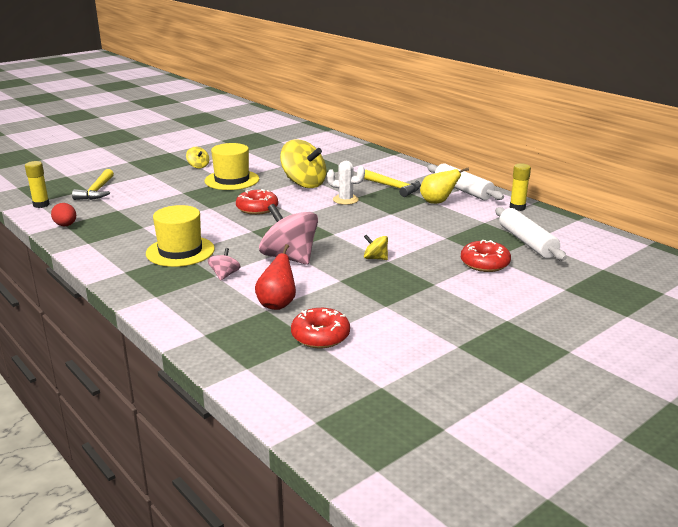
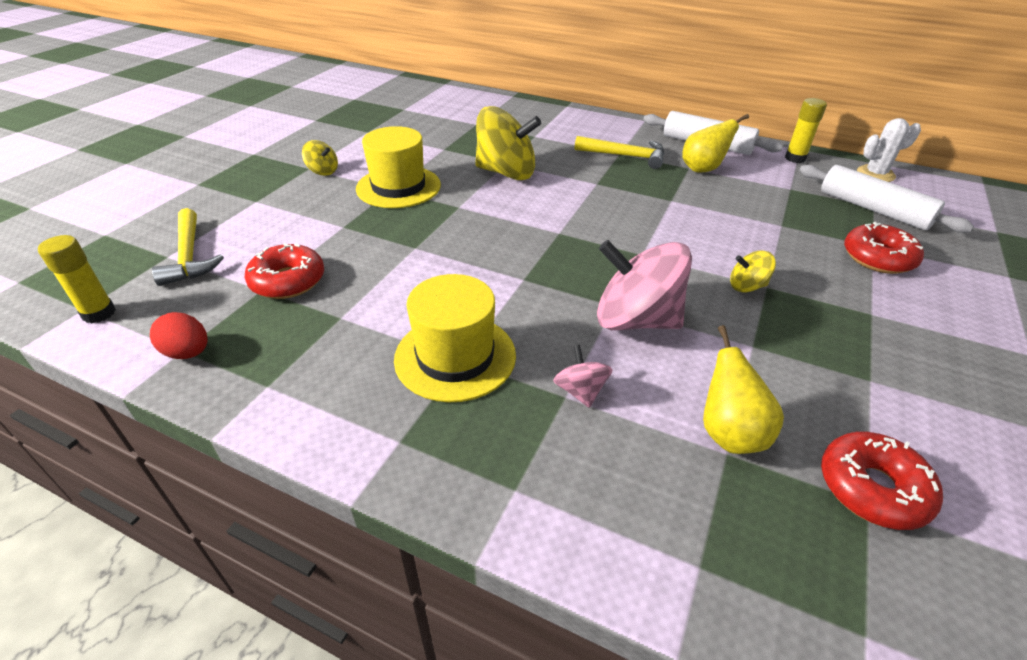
camera: 25 degrees left, 15 degrees up
red donut [236,189,278,215] -> red donut moved to [245,243,324,299]
red pear [255,244,296,310] -> yellow pear [703,325,784,454]
white cactus [327,161,365,205] -> white cactus moved to [857,118,921,182]

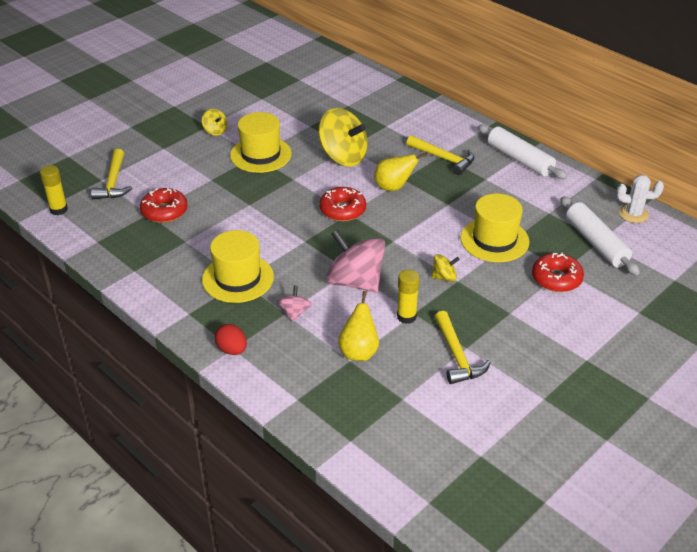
camera: 20 degrees right, 0 degrees up
red egg [150,312,208,359] -> red egg moved to [215,324,247,355]
yellow pear [682,114,749,173] -> yellow pear moved to [374,153,427,191]
yellow spinning top [730,251,776,292] -> yellow spinning top turned 150 degrees clockwise [431,254,460,282]
yellow glue stick [785,98,827,163] -> yellow glue stick moved to [397,269,420,324]
red donut [821,432,943,530] -> red donut moved to [319,187,366,222]
none -> yellow hammer [435,311,491,384]
none -> yellow hat [460,194,529,262]

